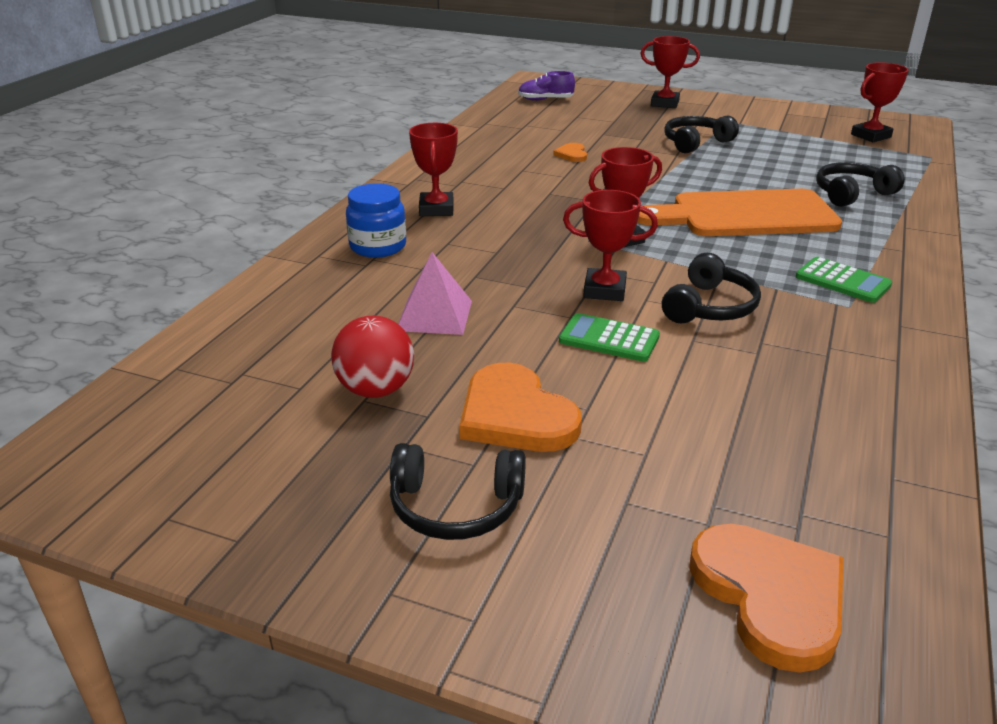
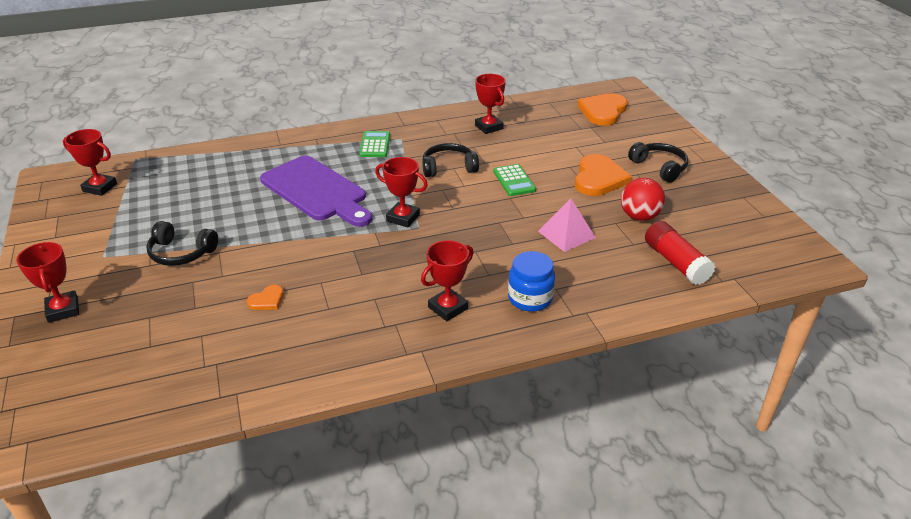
camera: 130 degrees left, 5 degrees up
purple shoe [518,71,575,101] -> none
red trophy [563,190,658,301] -> red trophy moved to [475,74,506,134]
orange cutting board [637,189,842,236] -> purple cutting board [260,156,372,227]
black headphones [816,162,905,207] -> none
none -> red glue stick [645,221,715,285]

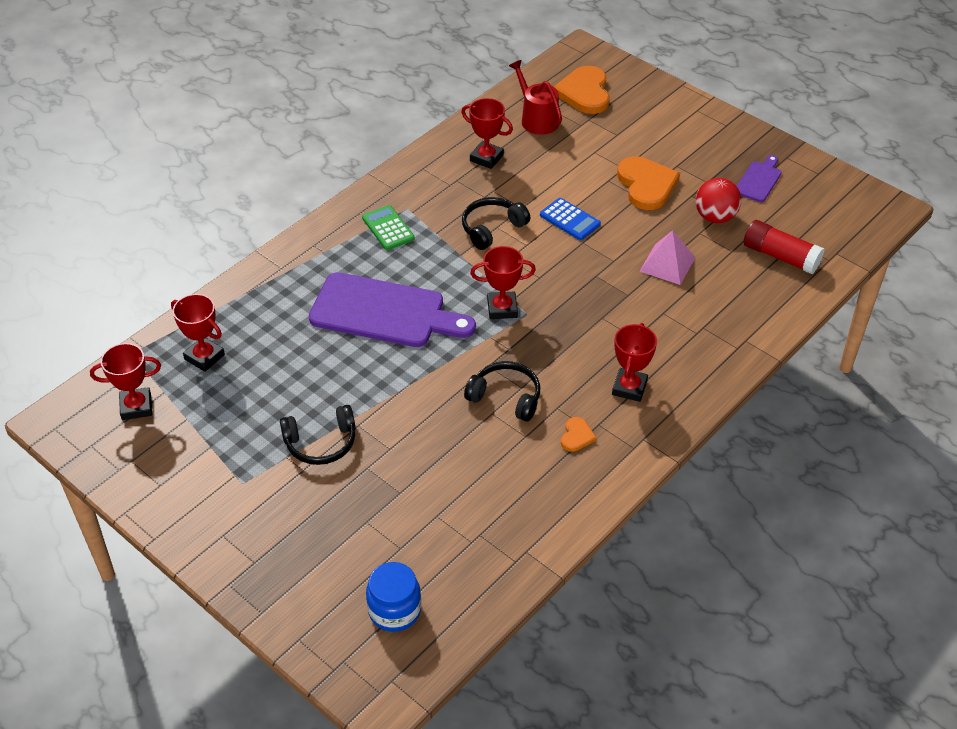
camera: 30 degrees left, 10 degrees up
red trophy [16,242,79,323] -> red trophy moved to [171,294,225,372]
orange heart [247,285,284,310] -> orange heart moved to [561,417,596,452]
green calculator [493,164,536,196] -> blue calculator [540,198,601,240]
blue jar [508,251,555,312] -> blue jar moved to [366,562,421,632]
black headphones [628,142,689,183] -> black headphones moved to [464,361,540,422]
none -> red watering can [509,60,562,135]
none -> purple cutting board [737,155,782,202]

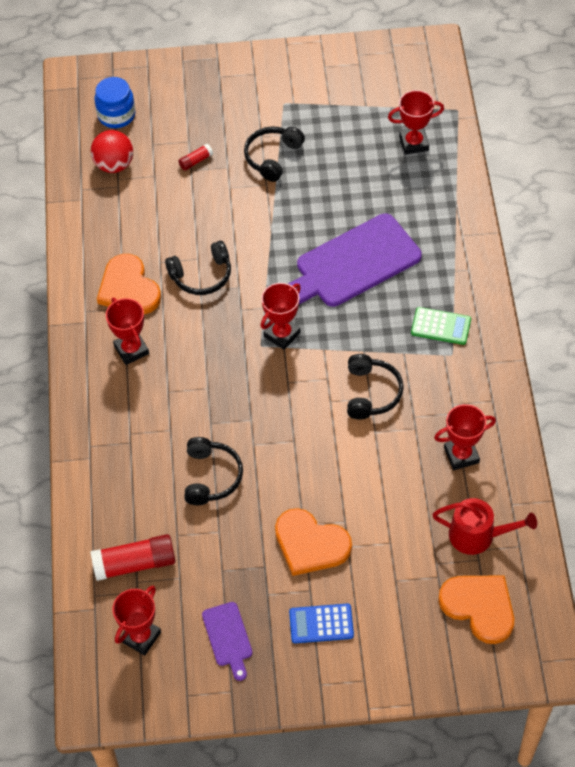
camera: 135 degrees right, 10 degrees up
red trophy [90,343,161,420] -> red trophy moved to [112,586,161,656]
blue calculator [540,198,601,240] -> blue calculator moved to [289,604,354,643]
orange heart [561,417,596,452] -> orange heart [97,254,161,314], size x2.08
pink pyramid [639,230,696,285] -> black headphones [184,437,243,505]
red ball [696,178,741,223] -> red ball moved to [91,130,133,173]
none -> red glue stick [178,144,213,171]

